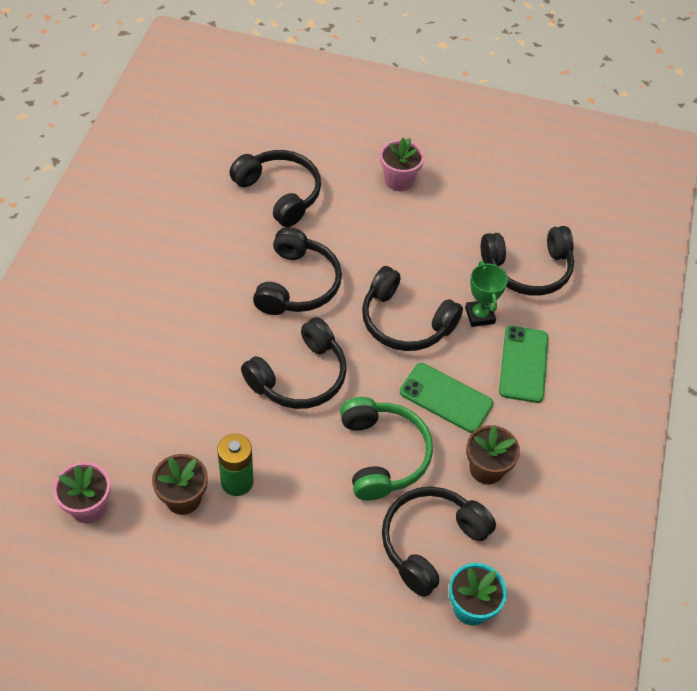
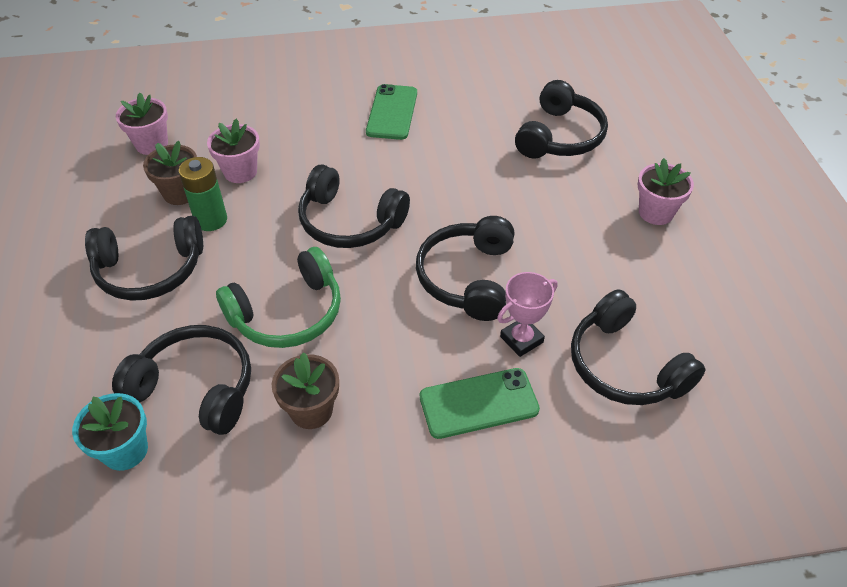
camera: 70 degrees right, 5 degrees down
black headphones [253,227,342,315] -> black headphones moved to [85,216,203,301]
green phone [400,363,494,433] -> green phone moved to [366,84,417,140]
green trophy [465,261,508,327] -> pink trophy [497,272,558,357]
none -> pink flower pot [207,119,260,183]

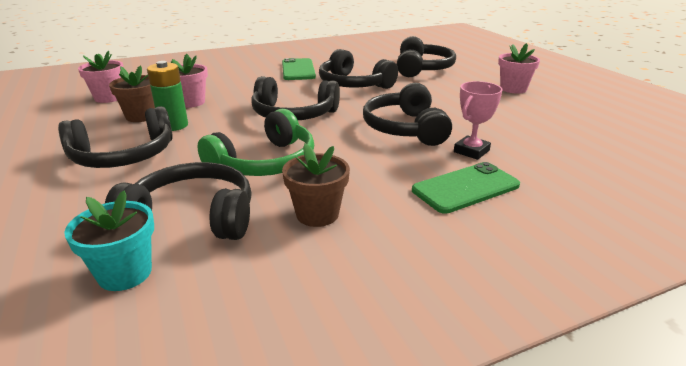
camera: 15 degrees left, 20 degrees down
black headphones [571,290,705,405] -> black headphones moved to [319,49,398,89]

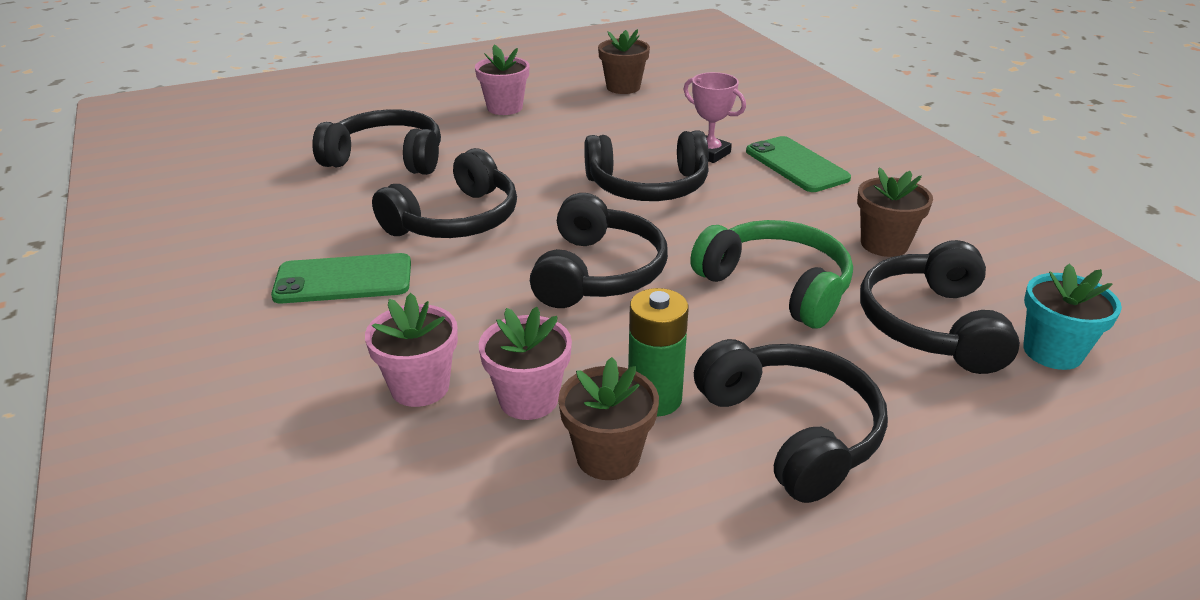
camera: 90 degrees left, 5 degrees up
pink flower pot [78,51,123,103] -> pink flower pot moved to [365,293,458,407]
none -> brown flower pot [598,29,650,94]

